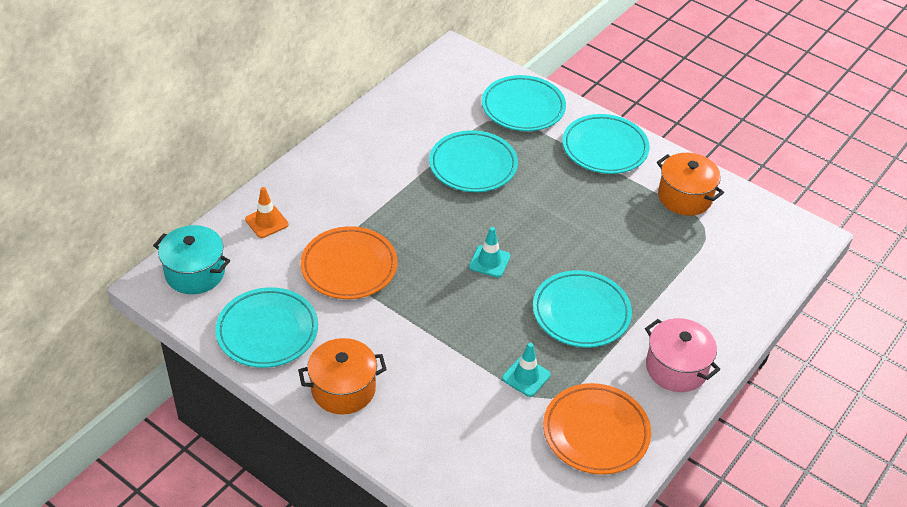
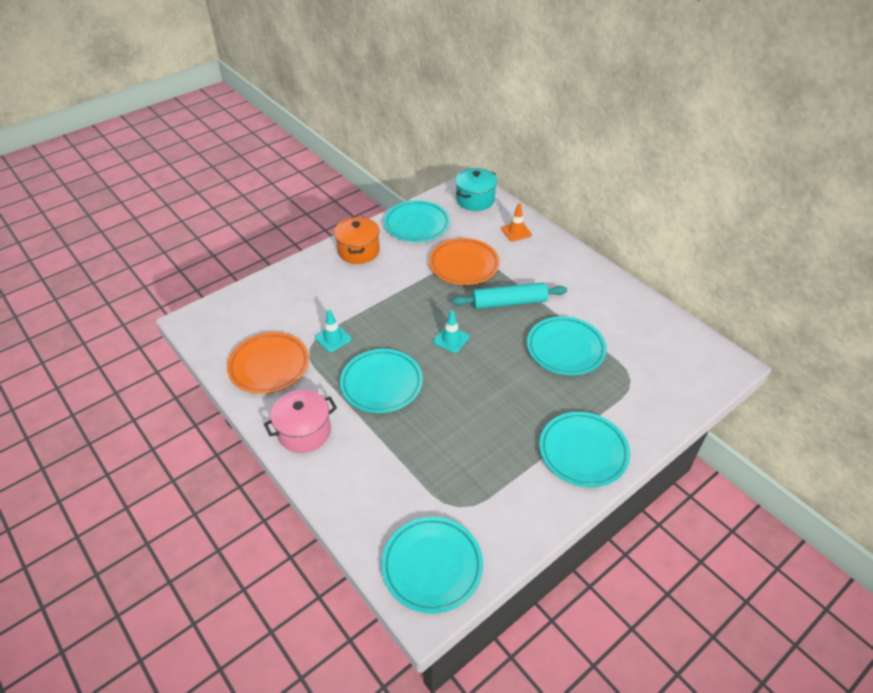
camera: 105 degrees right, 0 degrees up
turquoise plate [482,75,566,131] -> turquoise plate moved to [381,517,483,613]
orange pot [657,153,724,216] -> none
none -> turquoise rolling pin [452,282,567,309]

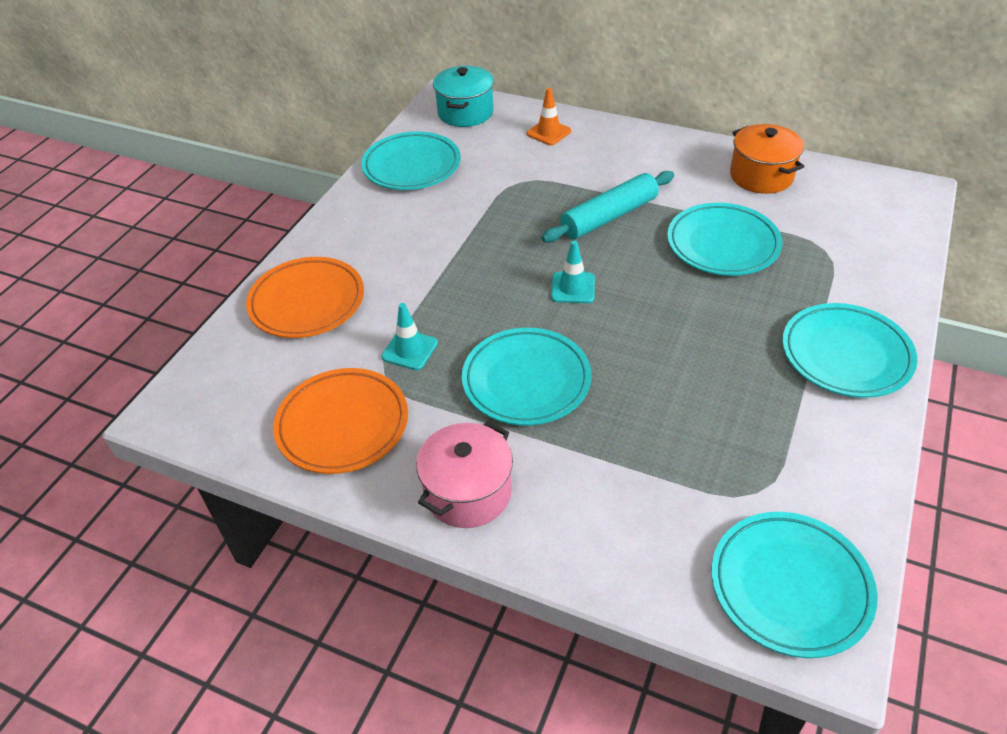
camera: 25 degrees left, 0 degrees up
orange pot [334,217,380,264] -> orange pot moved to [730,124,804,194]
orange plate [429,238,500,285] -> orange plate moved to [246,257,364,338]

